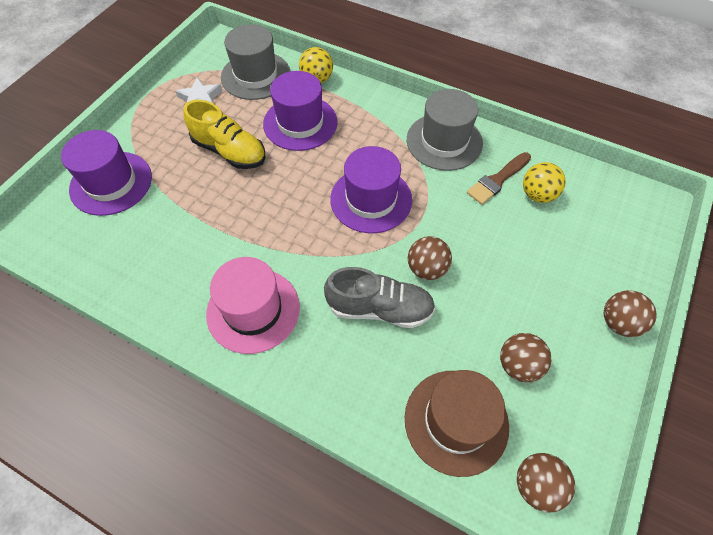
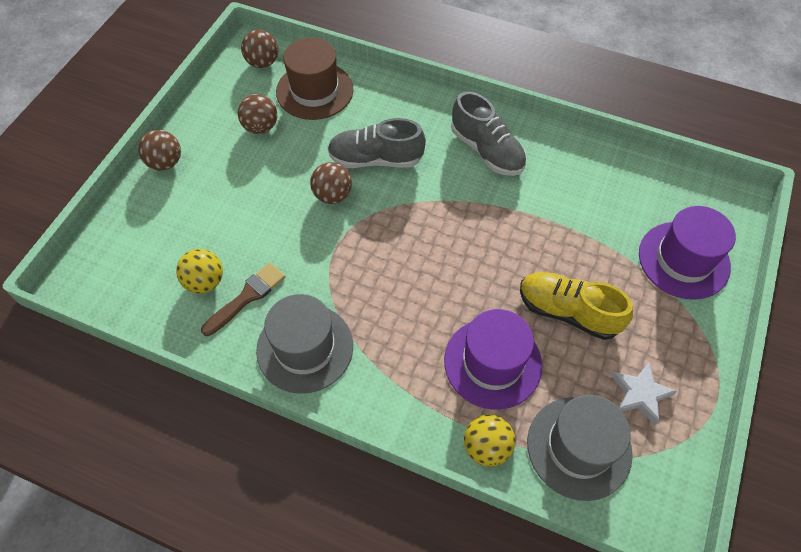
camera: 175 degrees right, 0 degrees up
pink hat [206,257,300,354] -> grey shoe [451,92,527,176]
purple hat [330,146,412,233] -> none

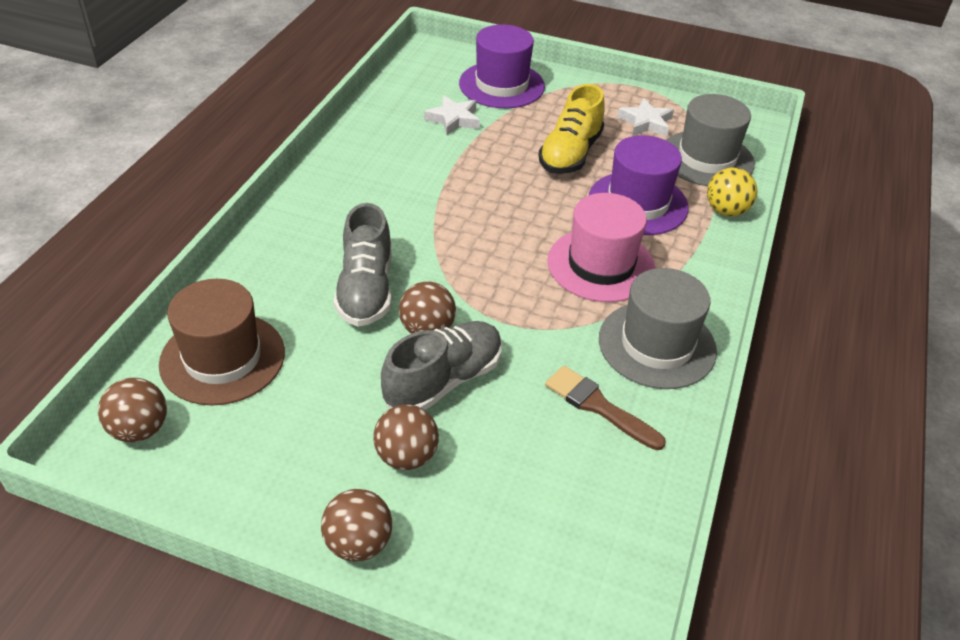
camera: 95 degrees left, 15 degrees down
yellow ball [176,249,223,294] -> none
brown ball [238,94,277,134] -> brown ball moved to [373,404,439,470]
grey shoe [451,92,527,176] -> grey shoe moved to [381,321,502,410]
none -> white star [424,95,480,135]
none -> pink hat [547,193,656,302]

